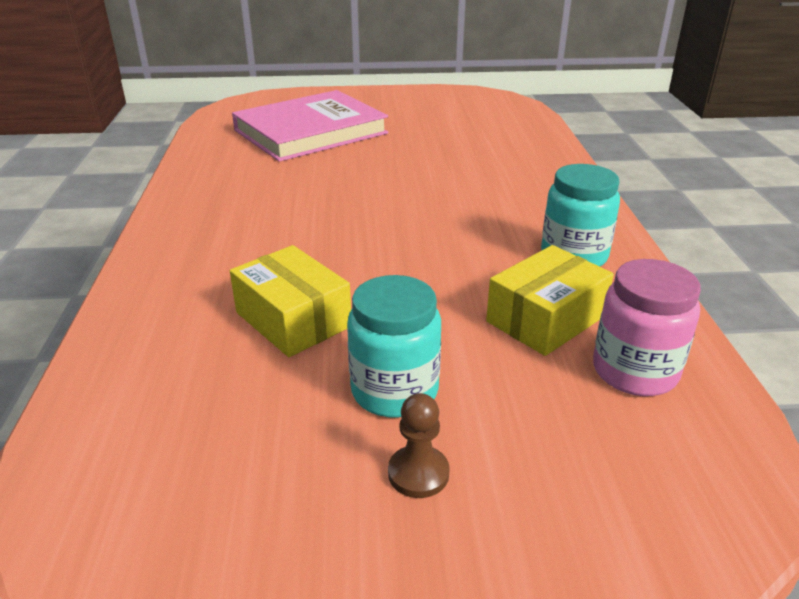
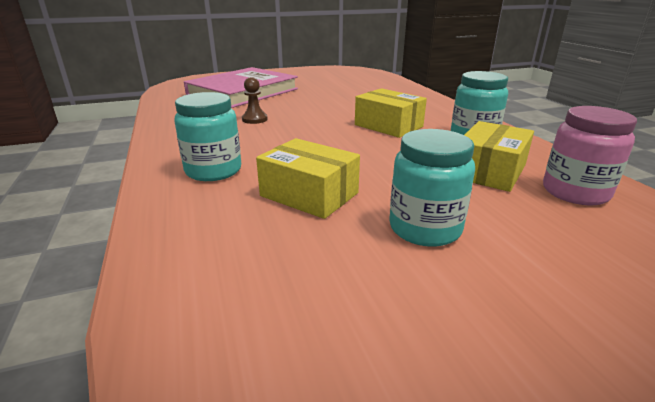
camera: 15 degrees left, 5 degrees down
brown pawn [388,393,450,498] -> brown pawn moved to [242,77,268,124]
none -> turquoise jar [174,92,241,181]
none -> yellow box [355,88,427,138]

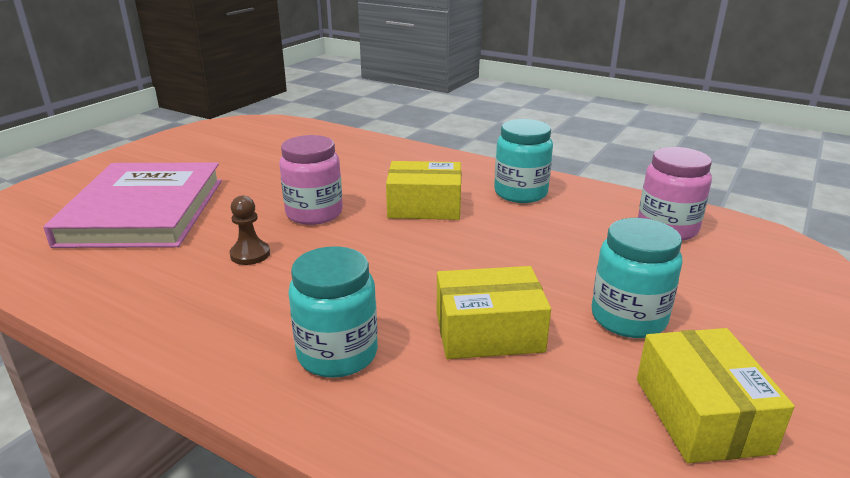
camera: 40 degrees left, 0 degrees up
yellow box [465,121,534,192] -> yellow box moved to [637,328,794,463]
none -> pink jar [279,135,343,225]

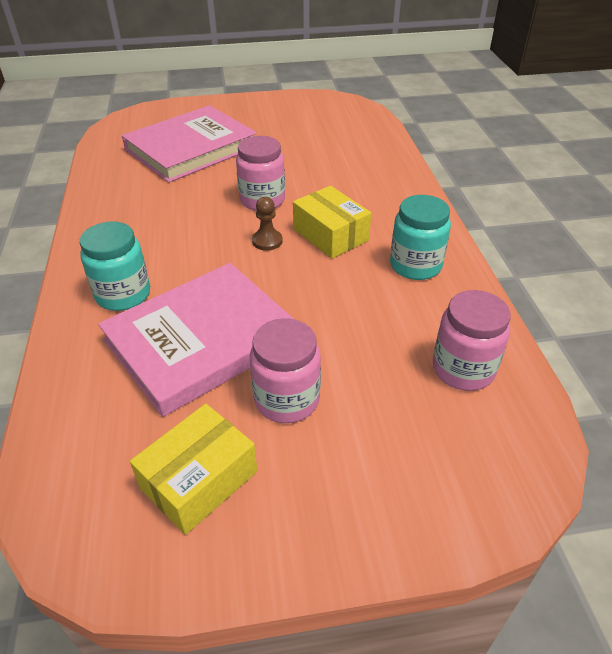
camera: 50 degrees right, 15 degrees up
brown pawn [229,195,270,265] -> brown pawn moved to [252,197,283,251]
yellow box [437,266,551,359] -> pink book [98,263,294,417]
turquoise jar [592,218,683,338] -> pink jar [250,318,321,423]

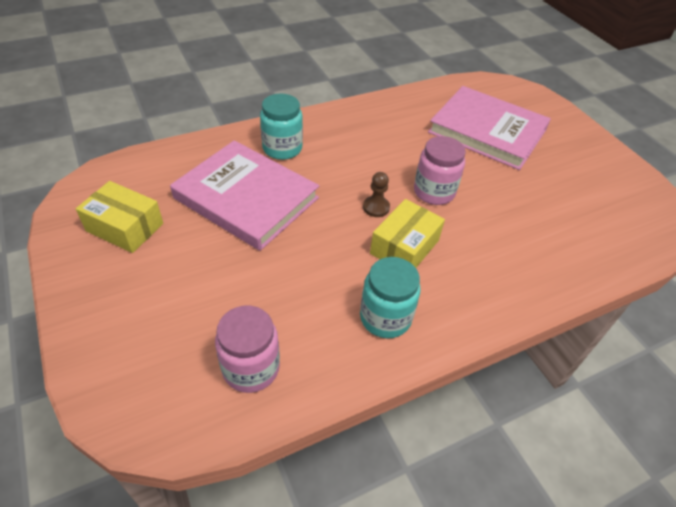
camera: 70 degrees right, 5 degrees up
pink jar [250,318,321,423] -> none

